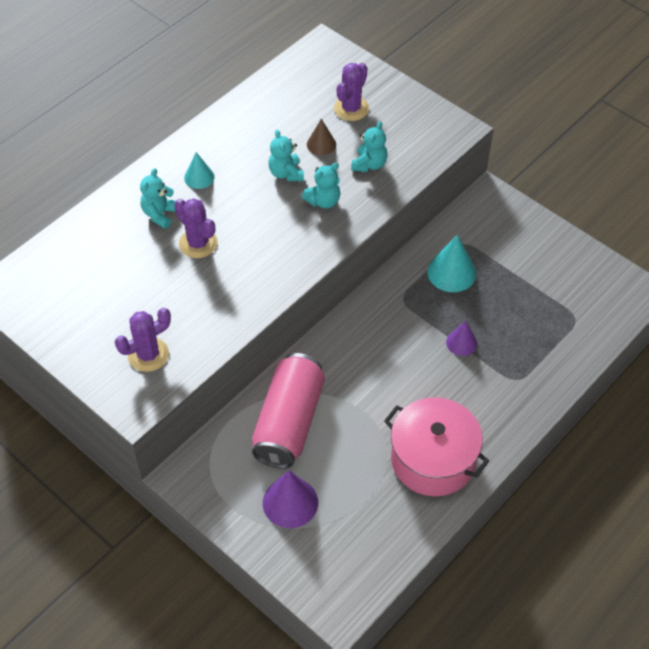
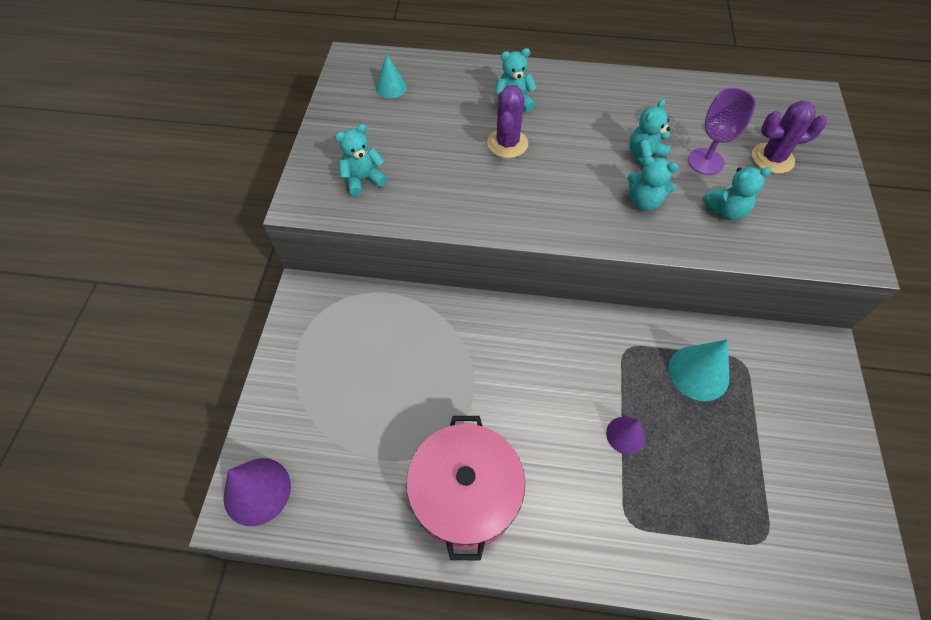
camera: 55 degrees right, 5 degrees up
purple cactus [115,308,171,372] -> turquoise teddy bear [335,124,387,196]
turquoise cone [184,152,214,189] -> turquoise cone moved to [376,54,407,98]
pink can [252,353,325,469] -> none
purple cone [263,470,318,528] -> purple cone moved to [223,458,291,526]
brown cone [307,119,336,155] -> purple goblet [688,88,756,175]

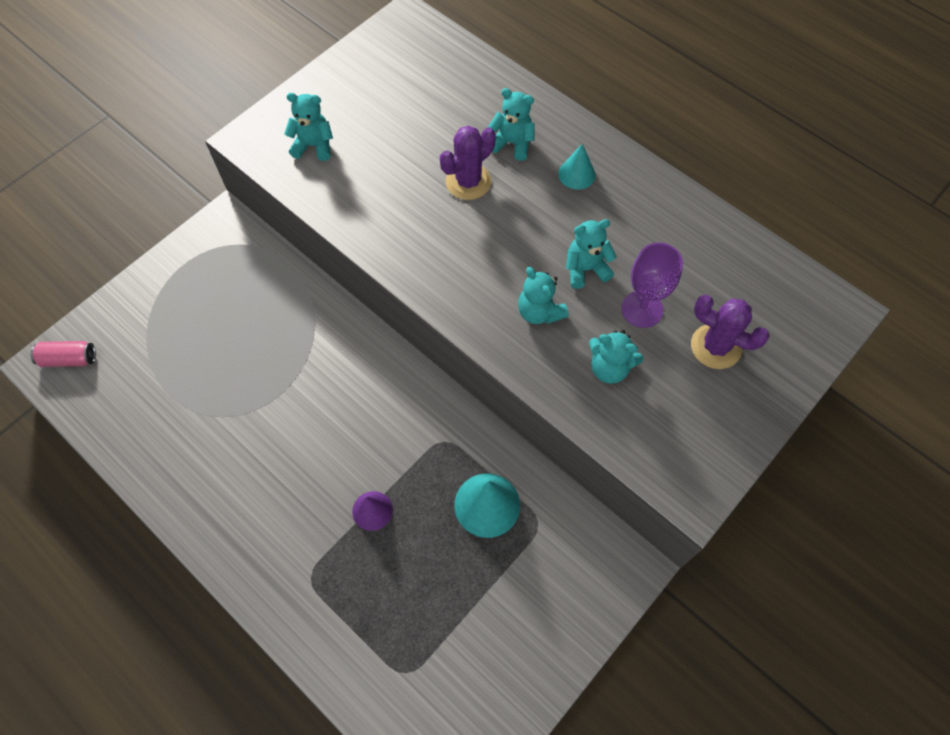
camera: 35 degrees right, 5 degrees up
purple cone [223,458,291,526] -> pink can [30,341,96,367]
turquoise cone [376,54,407,98] -> turquoise cone moved to [558,144,596,190]
pink pot [406,416,525,560] -> none

